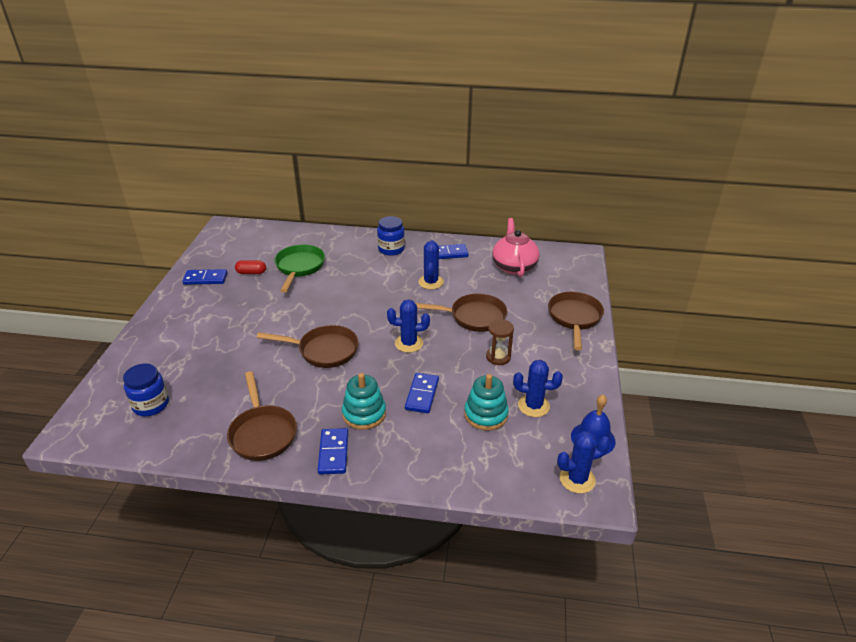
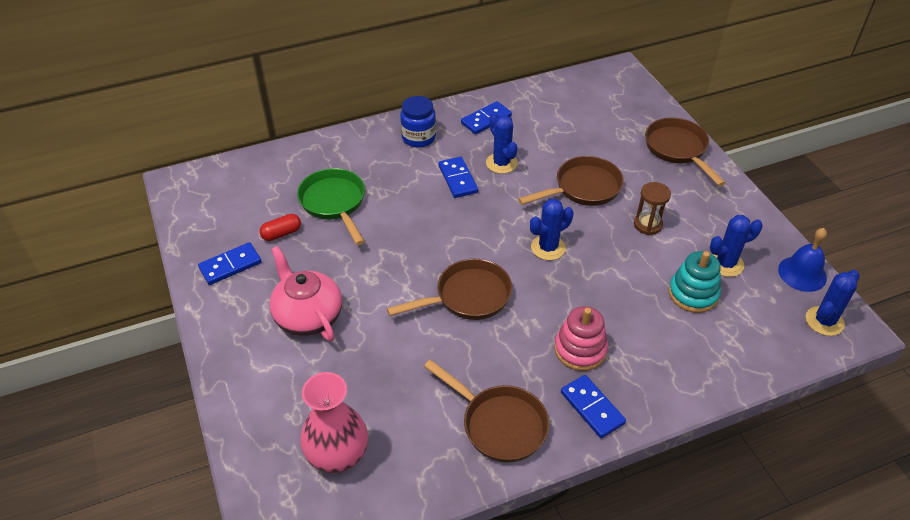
camera: 30 degrees left, 10 degrees up
blue jar [123,363,169,416] -> pink vase [300,372,368,473]
turquoise stacking toy [342,373,386,430] -> pink stacking toy [554,306,608,371]
blue domino [405,373,439,413] -> blue domino moved to [438,157,478,198]
pink teapot [492,218,540,277] -> pink teapot moved to [269,246,342,341]

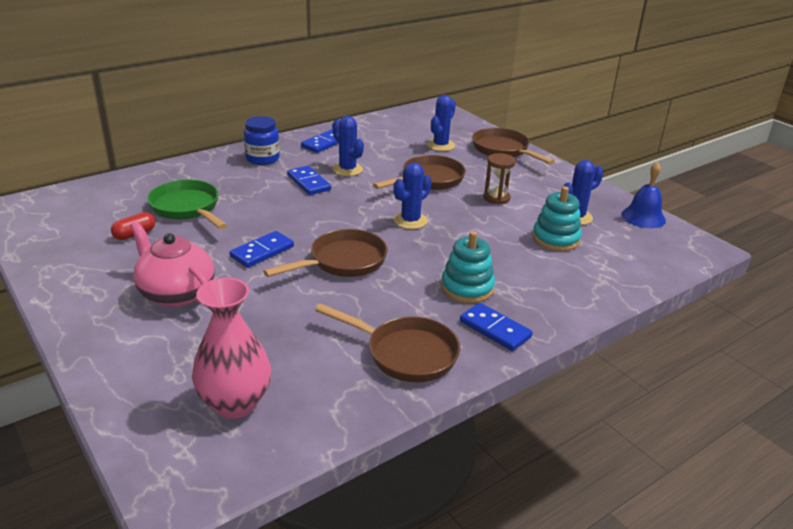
camera: 15 degrees left, 15 degrees down
blue domino [198,242,262,285] -> blue domino moved to [229,231,294,268]
pink stacking toy [554,306,608,371] -> turquoise stacking toy [441,231,495,303]
blue cactus [806,270,860,336] -> blue cactus moved to [427,95,456,151]

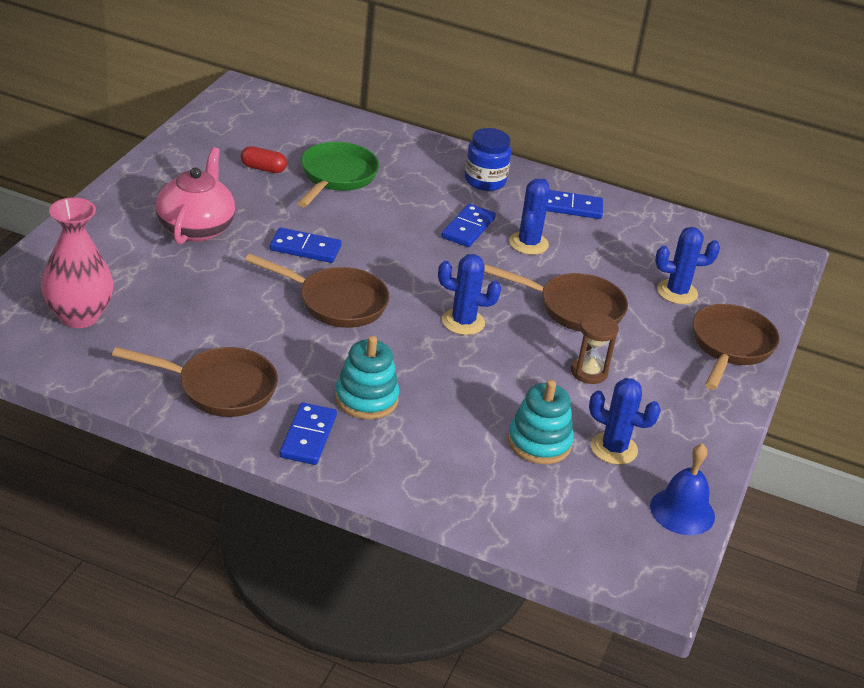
camera: 55 degrees right, 5 degrees up
brown pan [315,303,460,382] -> brown pan turned 75 degrees counterclockwise [112,347,278,417]

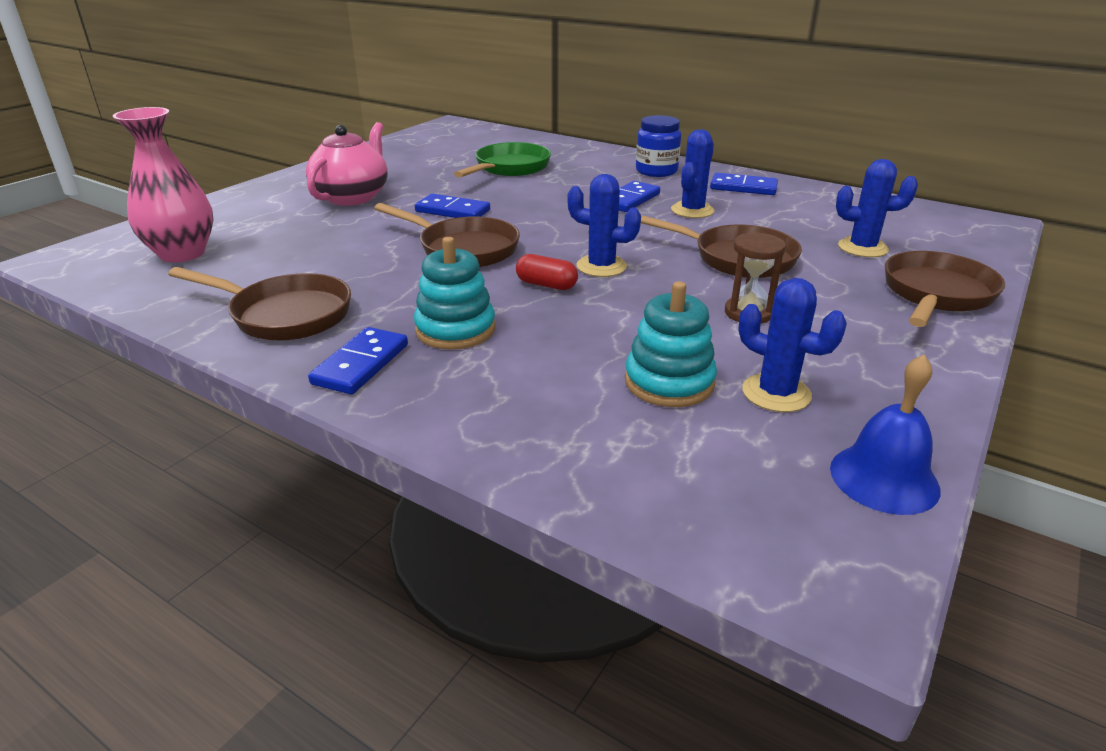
camera: 15 degrees right, 5 degrees down
red capsule [240,146,287,173] -> red capsule moved to [516,254,578,290]

